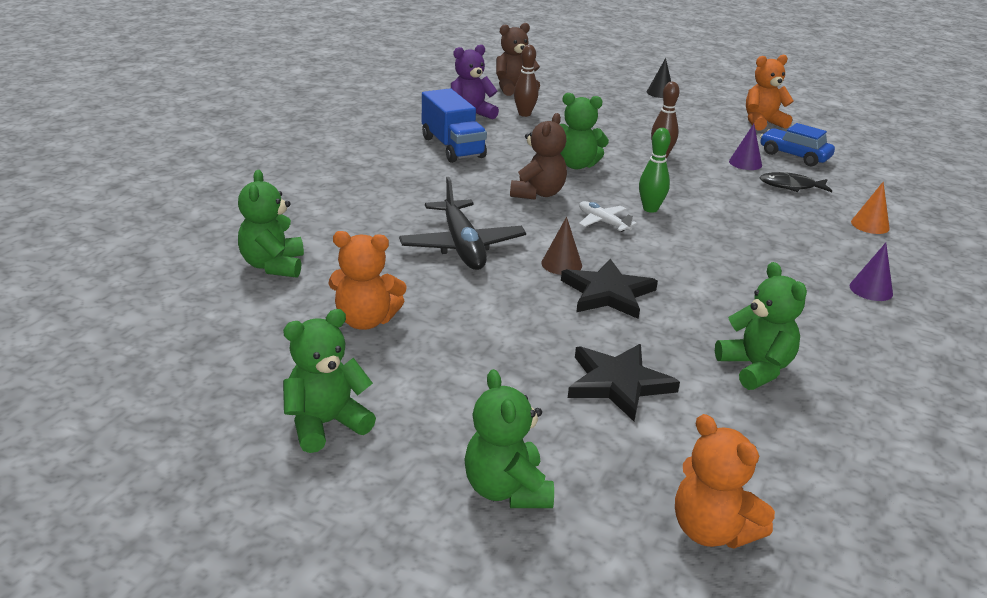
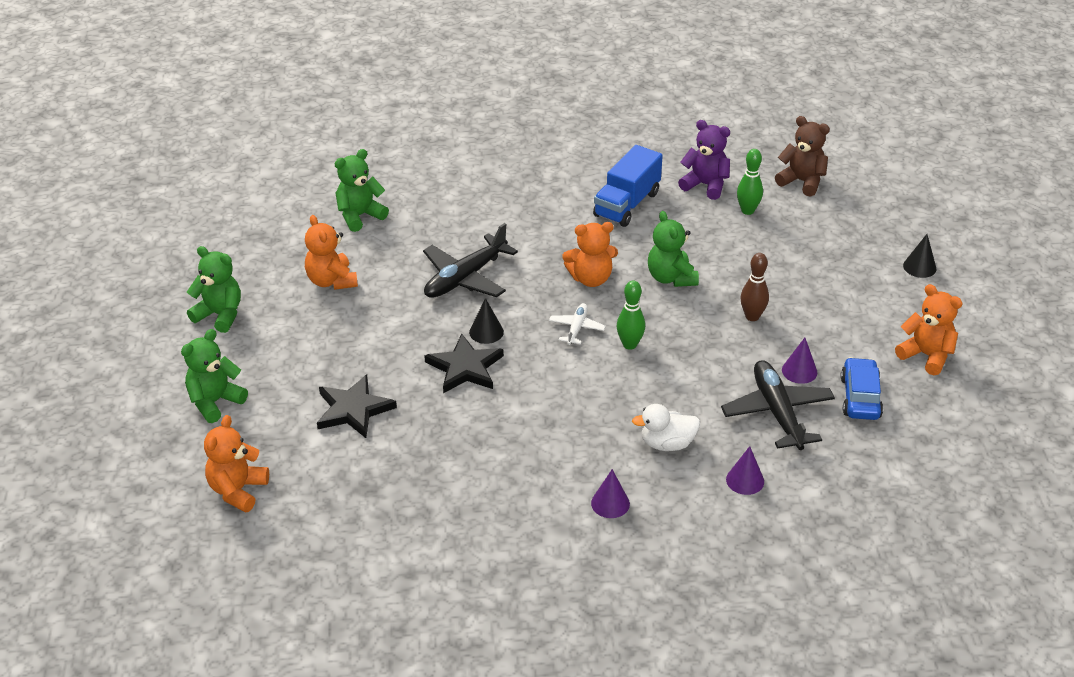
camera: 60 degrees right, 10 degrees up
brown teddy bear [510,113,567,200] -> orange teddy bear [562,222,618,287]
brown bowling pin [514,45,539,117] -> green bowling pin [737,149,763,215]
brown cone [541,217,582,275] -> black cone [469,298,504,344]
green teddy bear [715,262,807,390] -> none
black fish [760,172,832,192] -> black plane [721,360,835,450]
orange cone [851,182,890,234] -> purple cone [726,446,764,495]
none -> white duck [632,404,700,451]

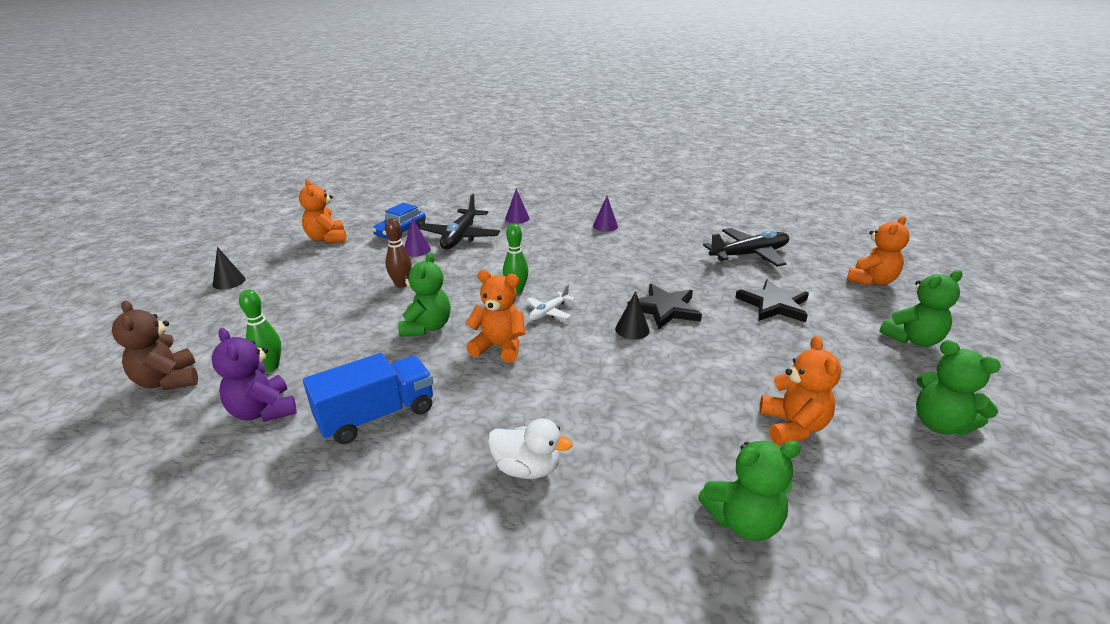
camera: 155 degrees left, 10 degrees down
black plane [423,223,518,298] -> black plane moved to [703,228,789,267]
white duck [632,404,700,451] -> white duck moved to [488,418,573,479]

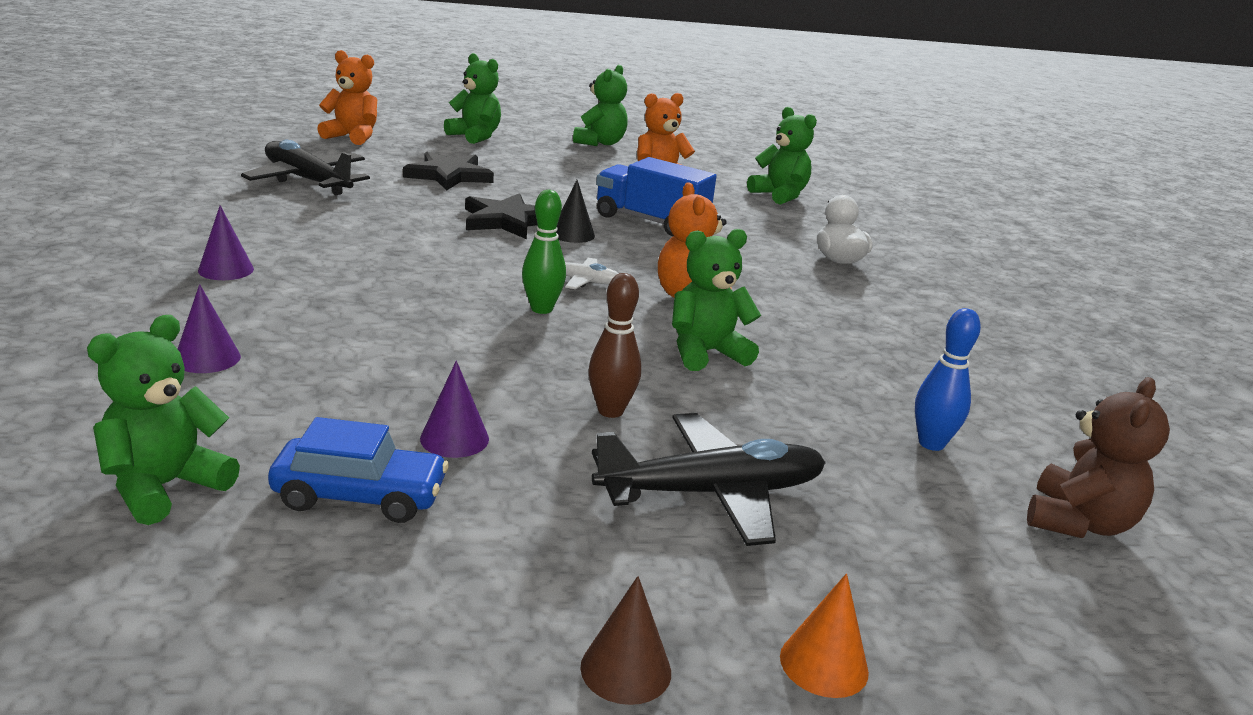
camera: 120 degrees left, 5 degrees down
purple teddy bear [212,328,297,422] -> none
black cone [213,247,246,290] -> orange cone [780,573,869,698]
green bowling pin [239,289,281,372] -> blue bowling pin [915,308,981,451]
orange teddy bear [299,179,346,243] -> none
blue truck [303,353,433,444] -> blue truck moved to [596,157,717,236]
black plane [419,194,500,249] -> black plane moved to [592,413,826,546]
none -> green teddy bear [87,315,240,525]
none -> brown cone [580,576,671,705]

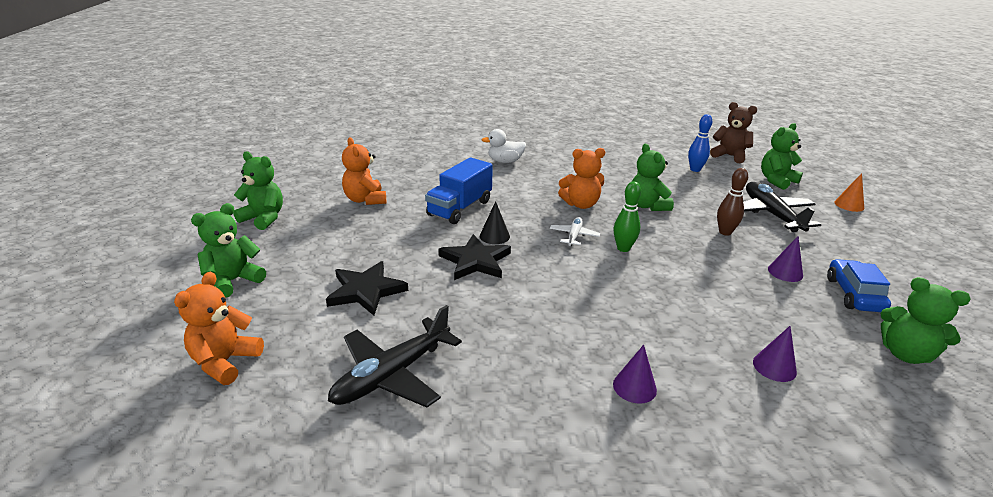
camera: 85 degrees left, 5 degrees up
brown cone [580,576,671,705] -> none
green teddy bear [747,107,817,205] -> green teddy bear moved to [761,123,803,190]

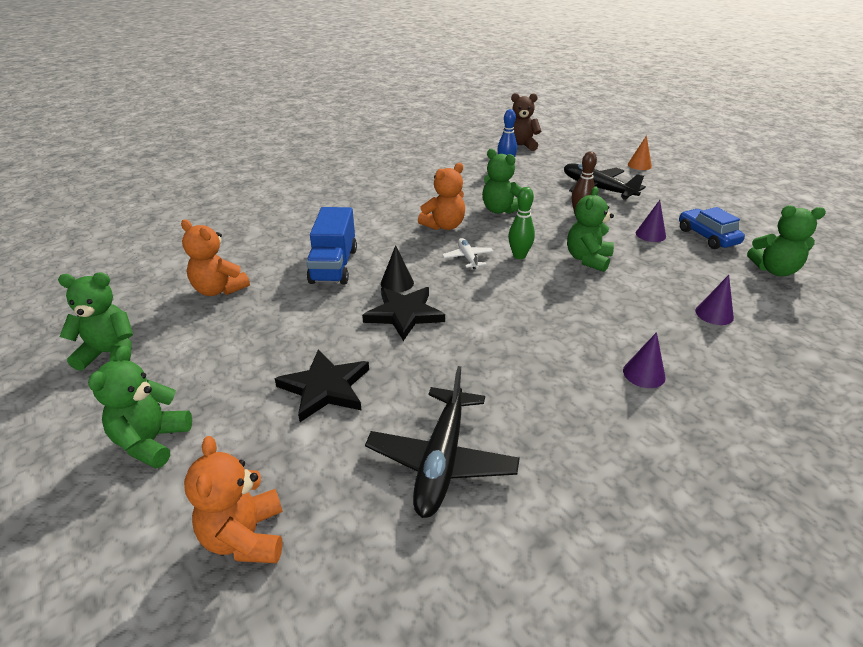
camera: 30 degrees left, 5 degrees up
white duck [482,129,526,163] -> none
green teddy bear [761,123,803,190] -> green teddy bear moved to [567,187,614,272]

